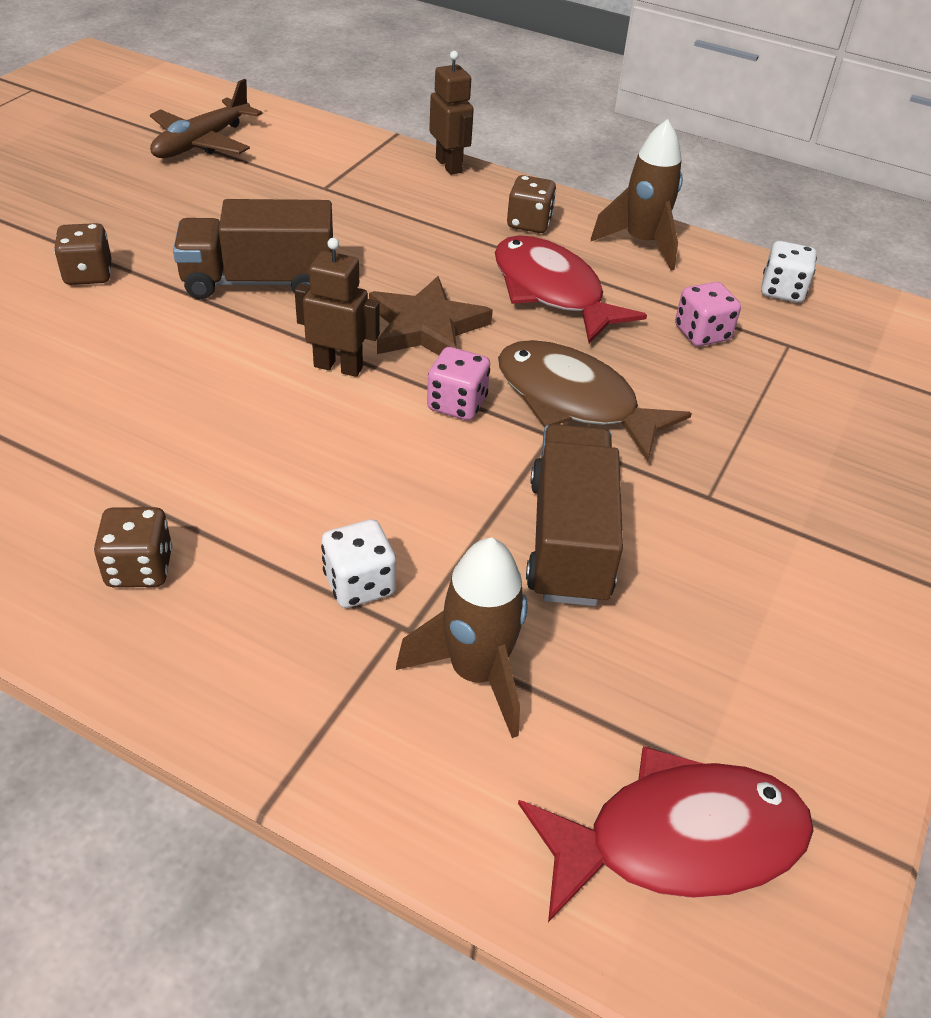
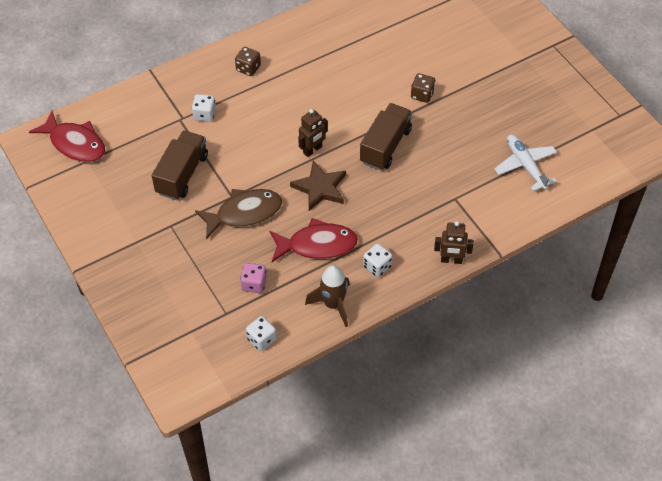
camera: 125 degrees right, 10 degrees up
brown plane [150,79,262,158] -> white plane [494,134,557,191]
brown rocket [396,537,527,738] -> none
pink dice [427,347,490,420] -> none
brown dice [507,175,556,233] -> white dice [363,243,393,277]
red fish [518,746,814,922] -> red fish turned 75 degrees counterclockwise [29,111,105,162]
brown truck [526,424,623,606] -> brown truck turned 105 degrees counterclockwise [152,131,208,200]

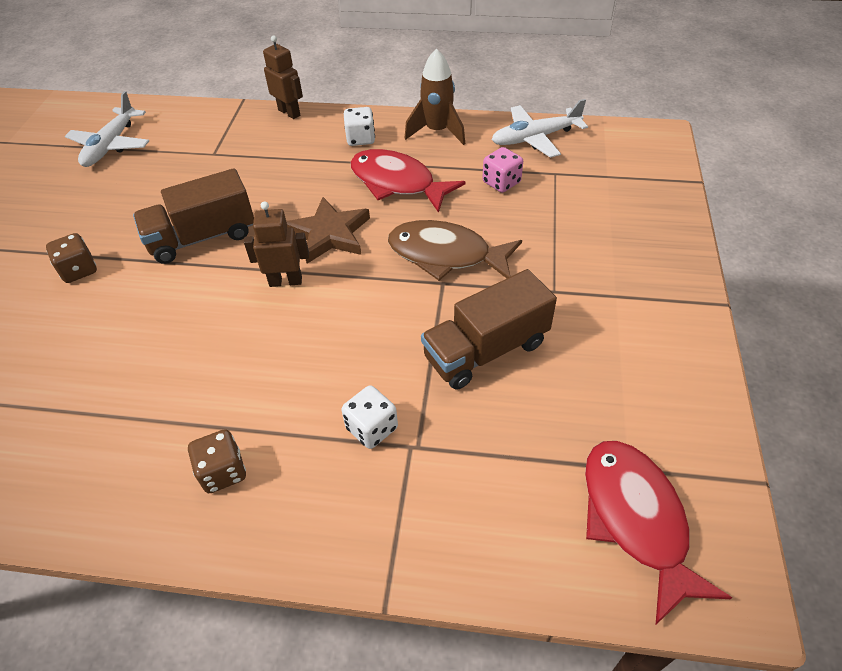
camera: 140 degrees left, 5 degrees down
white dice [246,316,277,351] -> white plane [492,99,588,158]

